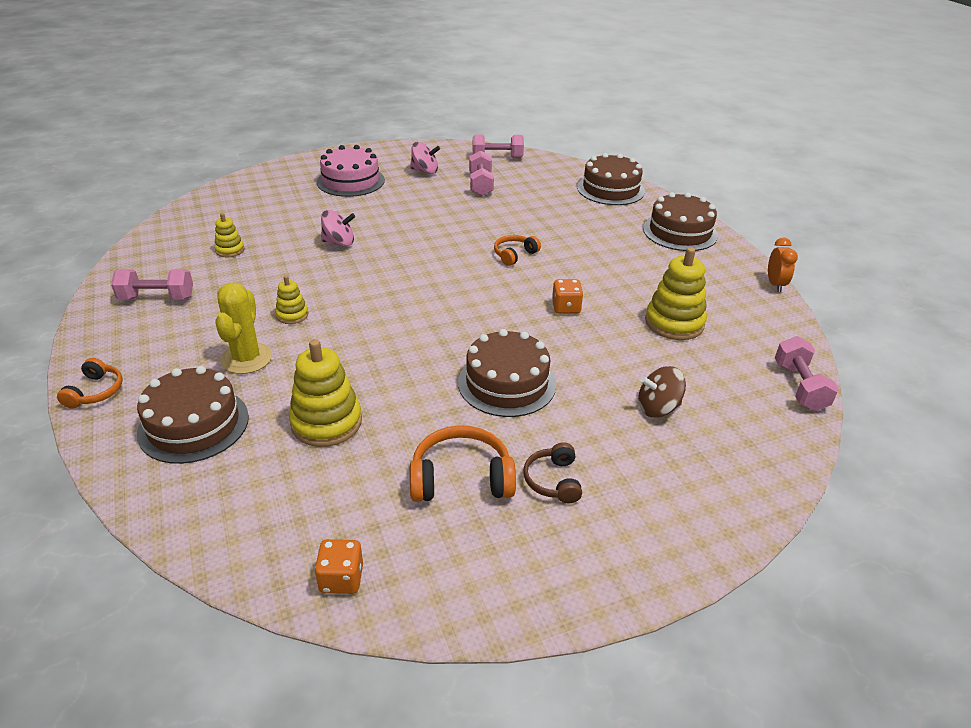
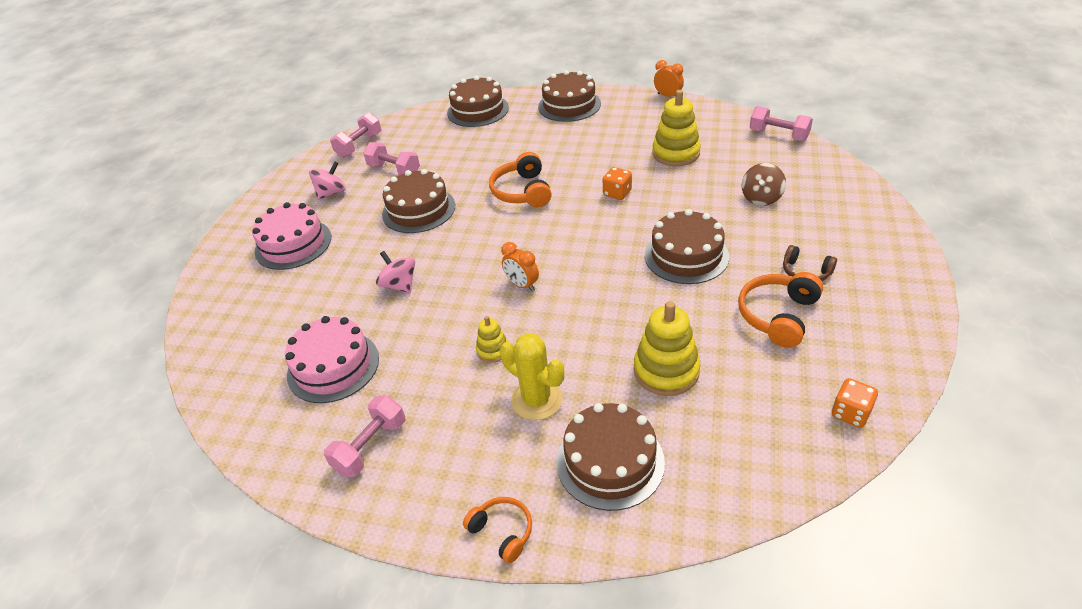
camera: 50 degrees left, 5 degrees up
yellow stacking toy [214,213,245,257] -> pink cake [285,316,379,403]
pink spinning top [321,210,355,246] -> pink spinning top turned 75 degrees counterclockwise [376,251,415,293]
orange headphones [494,235,541,266] -> orange headphones [489,152,552,207], size x1.62
none -> brown cake [382,169,455,233]
none -> orange clock [501,242,539,291]

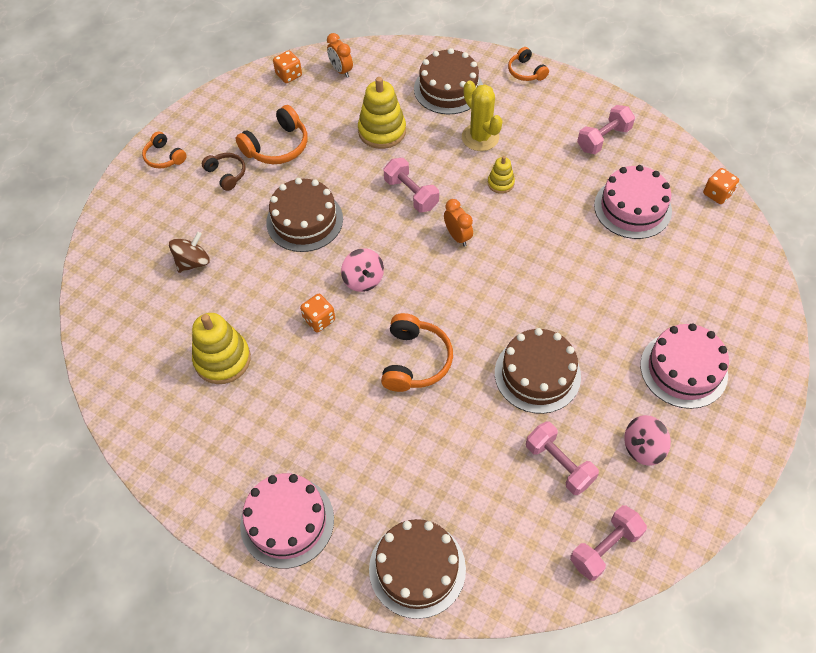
camera: 165 degrees left, 15 degrees up
pink spinning top [376,251,415,293] -> pink spinning top moved to [341,248,384,292]
brown cake [538,70,601,122] -> pink cake [240,473,334,569]
orange clock [654,60,684,97] -> orange clock moved to [327,33,353,78]
pink dumbbell [750,106,813,141] -> pink dumbbell moved to [383,158,439,213]
none -> orange headphones [142,132,187,169]
none -> orange dice [703,168,739,204]

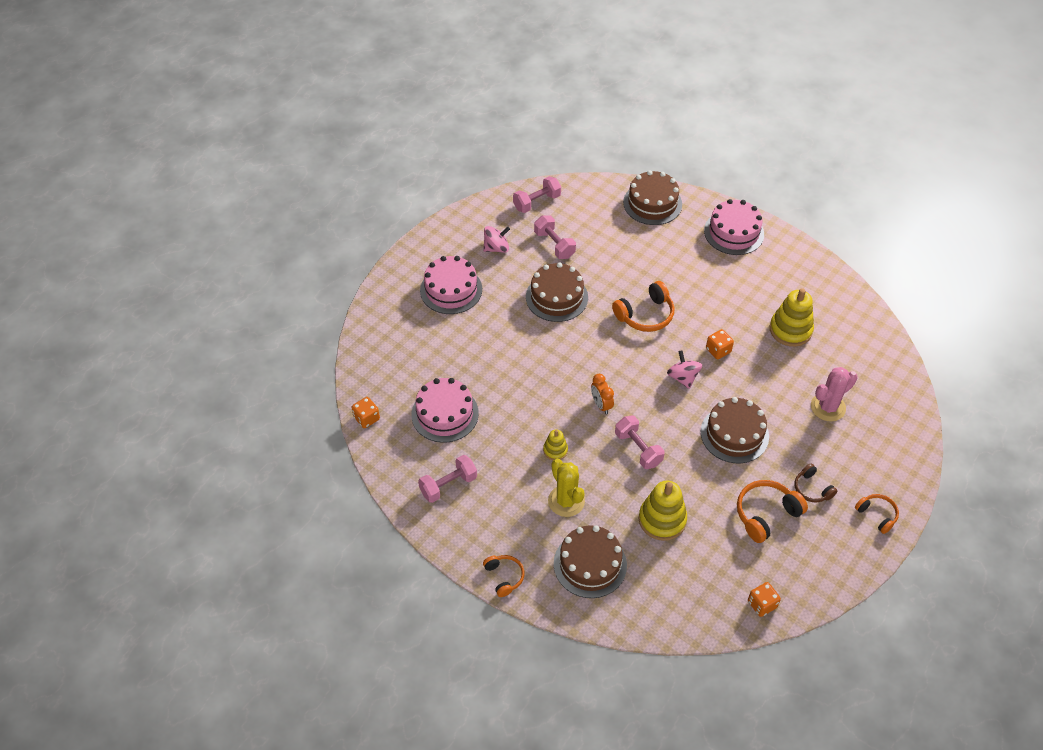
camera: 175 degrees left, 5 degrees down
brown spinning top [169,232,210,273] -> pink cactus [811,367,858,422]
orange clock [327,33,353,78] -> none
orange headphones [381,313,453,392] -> orange headphones turned 135 degrees counterclockwise [612,281,674,332]

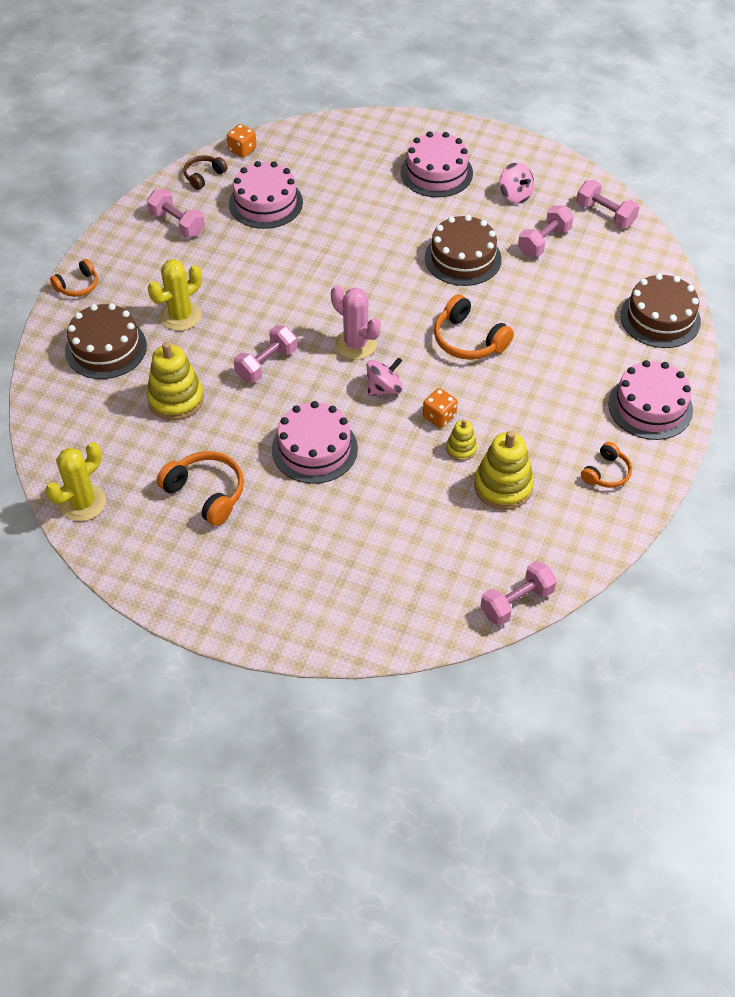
camera: 75 degrees right, 0 degrees up
yellow stacking toy [543,430,568,460] -> yellow stacking toy moved to [446,419,477,461]
orange clock [591,374,614,414] -> none
brown cake [701,397,769,463] -> pink cake [272,401,358,484]
orange dice [748,582,781,617] -> yellow cactus [45,442,106,521]
brown headphones [794,463,837,502] -> brown headphones moved to [183,155,227,190]
pink cactus [811,367,858,422] -> pink cactus moved to [331,285,381,360]
orange headphones [855,494,899,534] -> orange headphones moved to [581,442,632,488]
none -> pink dumbbell [480,561,557,626]

